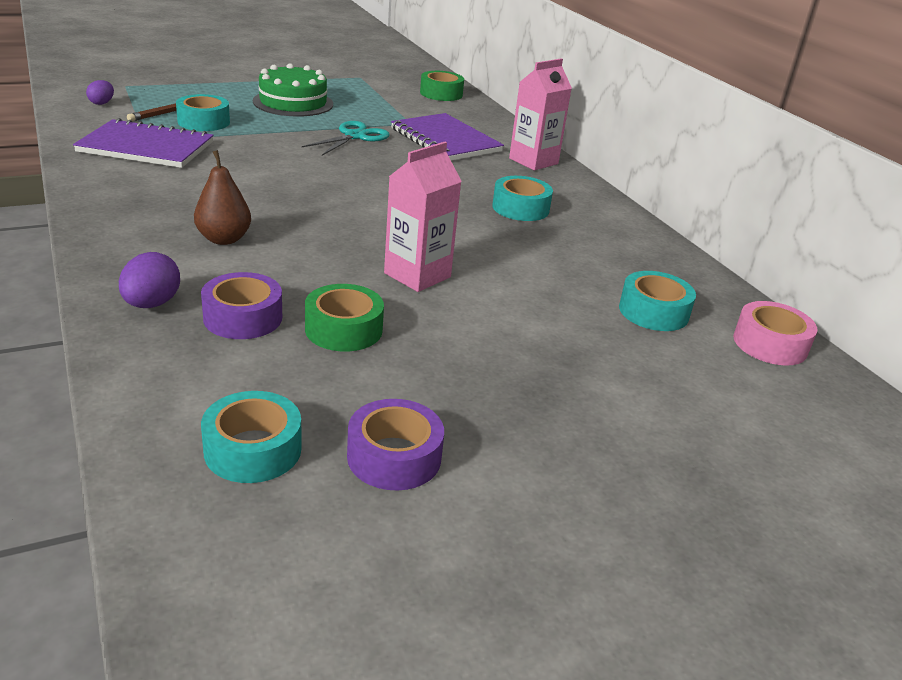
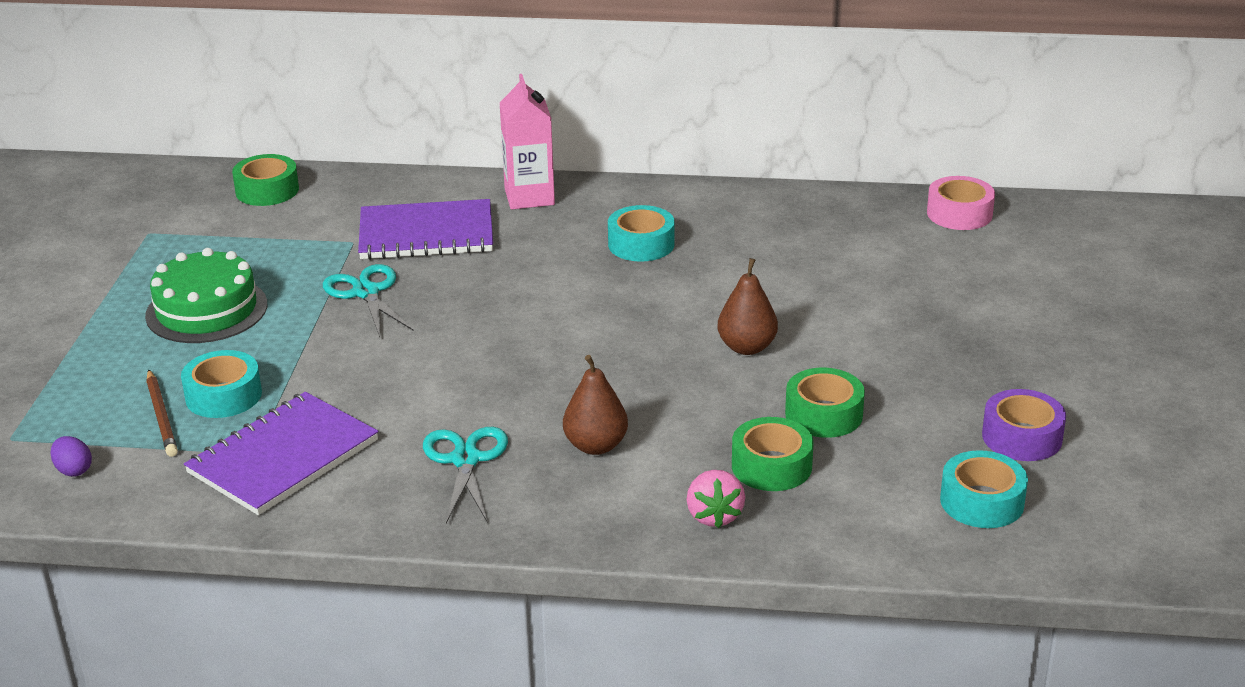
camera: 55 degrees left, 0 degrees up
purple egg [119,252,180,308] -> pink strawberry [687,470,745,528]
purple tape [201,272,282,339] -> green tape [732,417,813,491]
pink carton [384,142,462,292] -> brown pear [718,258,778,355]
turquoise tape [619,271,696,331] -> none
none -> turquoise scissors [423,427,508,524]

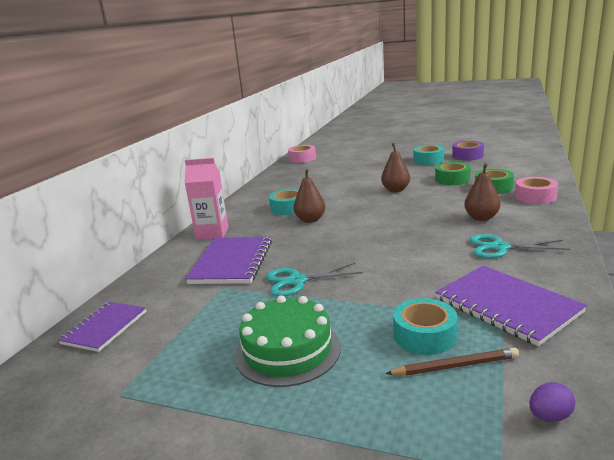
camera: 75 degrees left, 10 degrees down
green tape [232,154,299,206] -> purple notebook [58,302,147,352]
pink strawberry [687,470,745,528] -> pink tape [515,177,558,204]
turquoise tape [940,450,1028,528] -> turquoise tape moved to [413,145,444,165]
none -> brown pear [293,169,325,223]

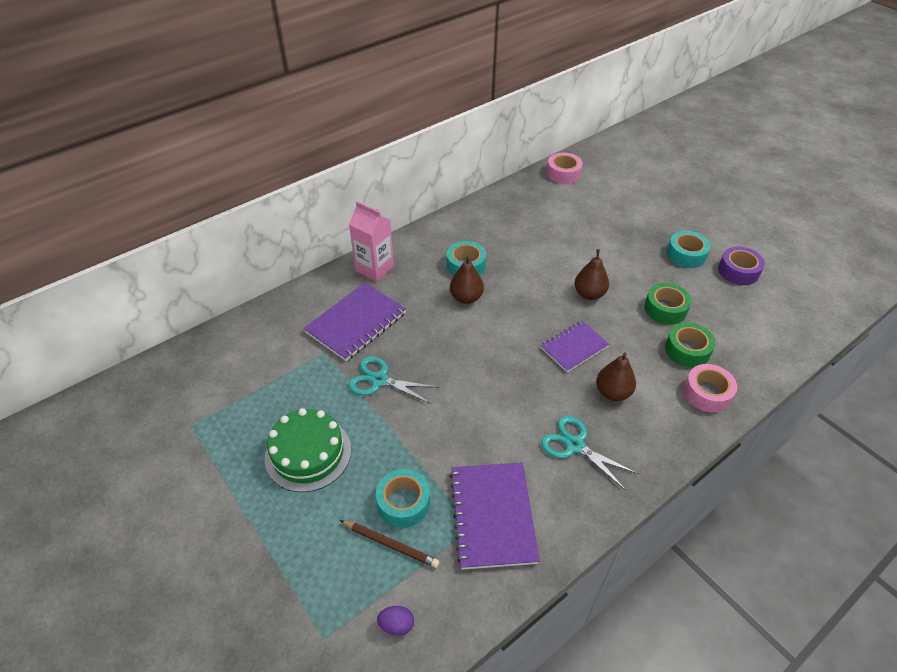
camera: 30 degrees right, 25 degrees up
purple notebook [58,302,147,352] -> purple notebook moved to [540,321,610,372]

